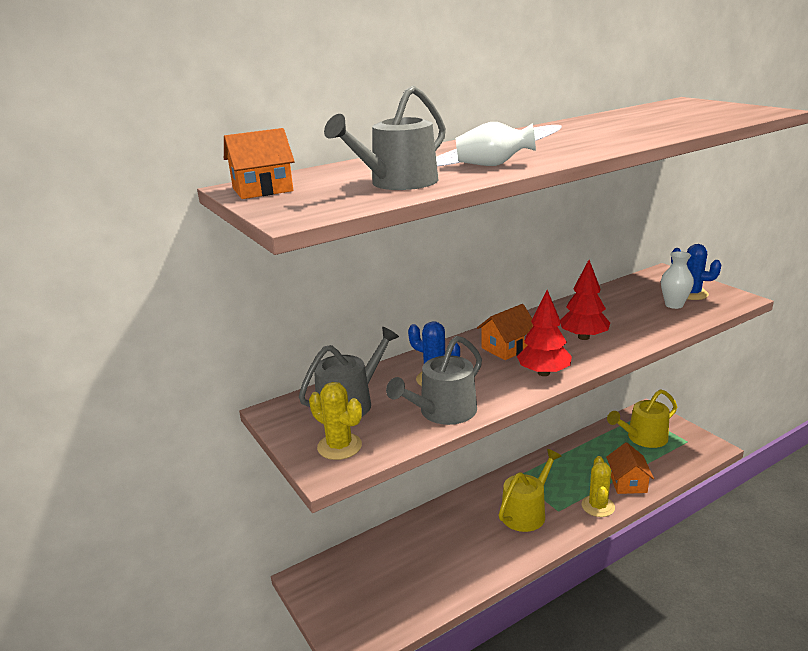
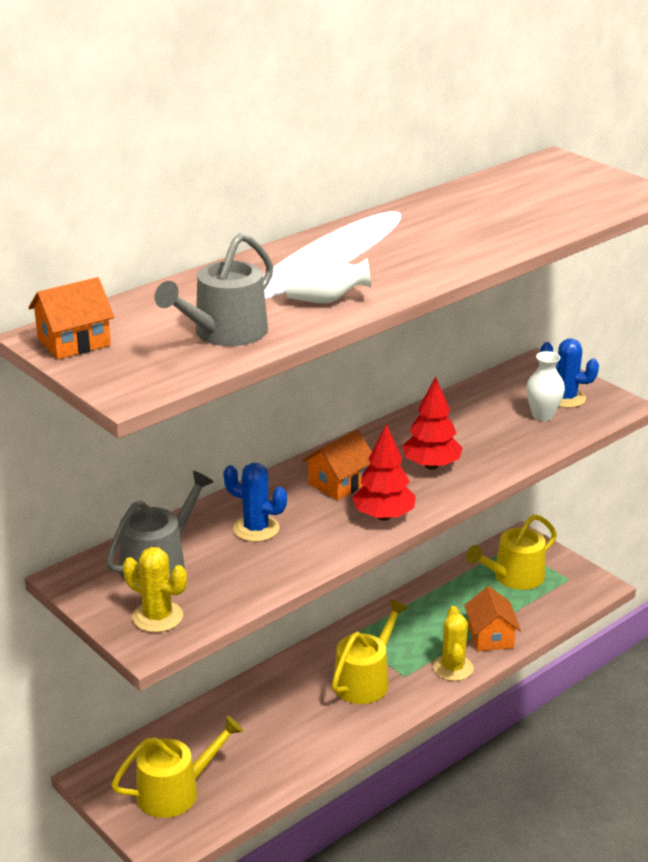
camera: 10 degrees left, 5 degrees up
grey watering can [386,336,482,425] -> none
none -> yellow watering can [111,716,243,818]

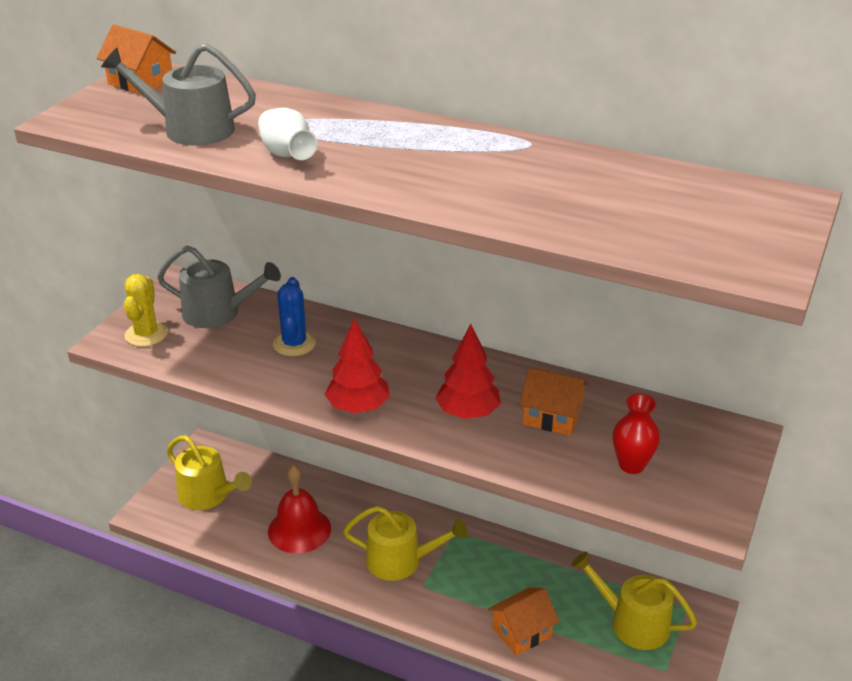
camera: 65 degrees right, 5 degrees up
orange house [302,430,372,500] -> orange house moved to [519,367,589,436]
yellow cactus [433,606,474,681] -> none
white vase [526,351,565,421] -> red vase [613,394,660,474]
blue cactus [540,338,599,408] -> none
none -> red bell [268,465,331,554]

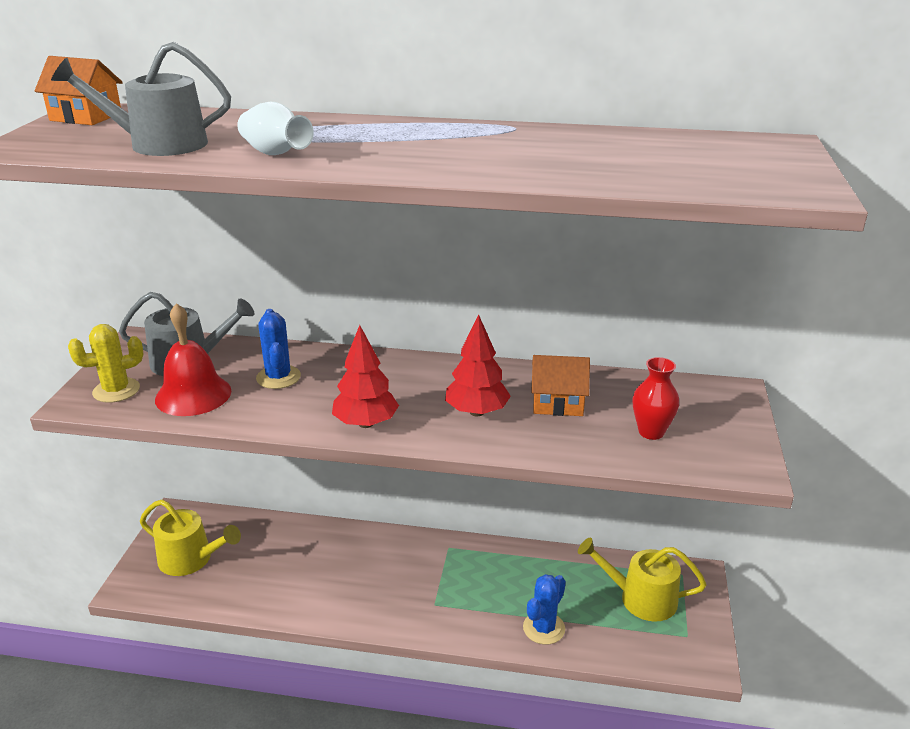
camera: 15 degrees left, 5 degrees down
yellow cactus [124,274,168,347] -> yellow cactus turned 75 degrees clockwise [68,324,144,403]
red bell [268,465,331,554] -> red bell moved to [155,303,231,416]
yellow watering can [343,506,468,581] -> none
orange house [488,588,559,656] -> blue cactus [523,574,566,645]

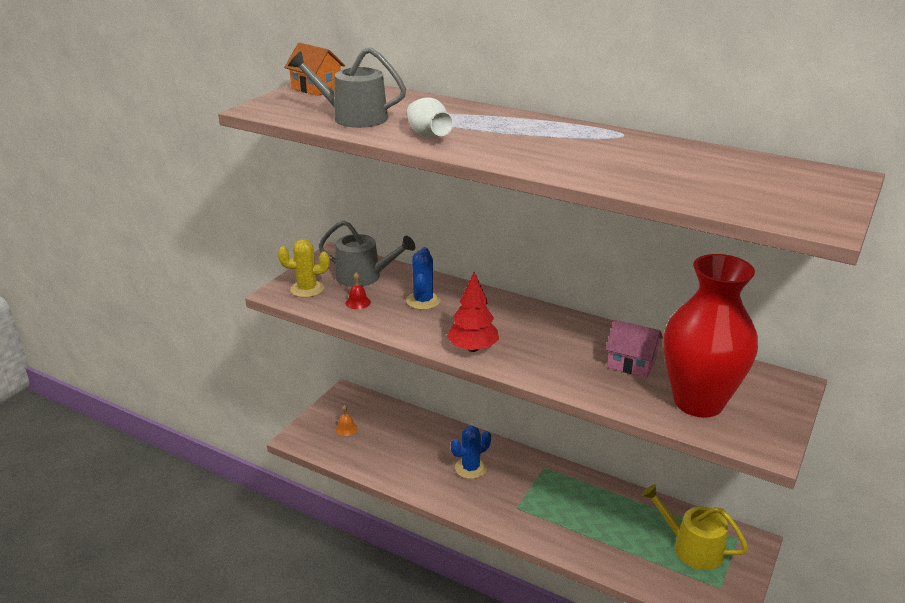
camera: 20 degrees right, 0 degrees up
yellow watering can [140,499,241,576] -> orange bell [335,405,357,436]
red bell [155,303,231,416] -> red bell [345,273,371,309], size x0.45
red tree [445,314,511,416] -> none
blue cactus [523,574,566,645] -> blue cactus moved to [451,426,491,479]
orange house [531,355,590,416] -> pink house [606,320,663,378]
red vase [632,357,679,440] -> red vase [663,254,758,418], size x2.29

